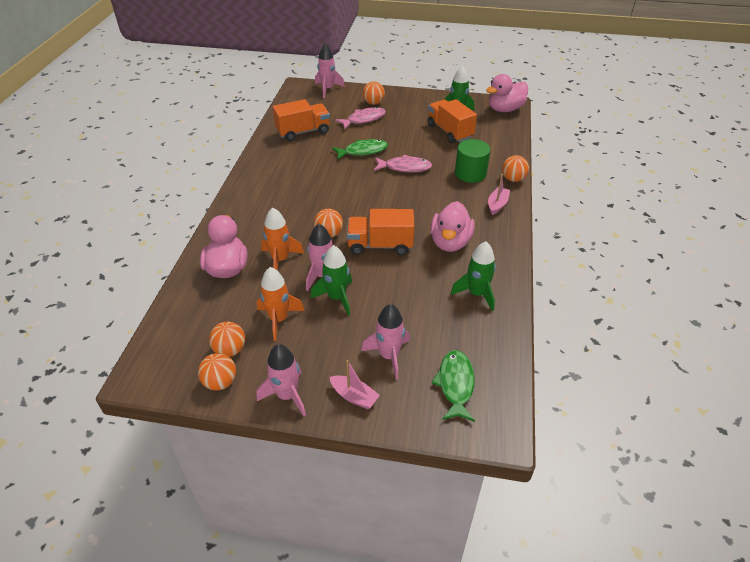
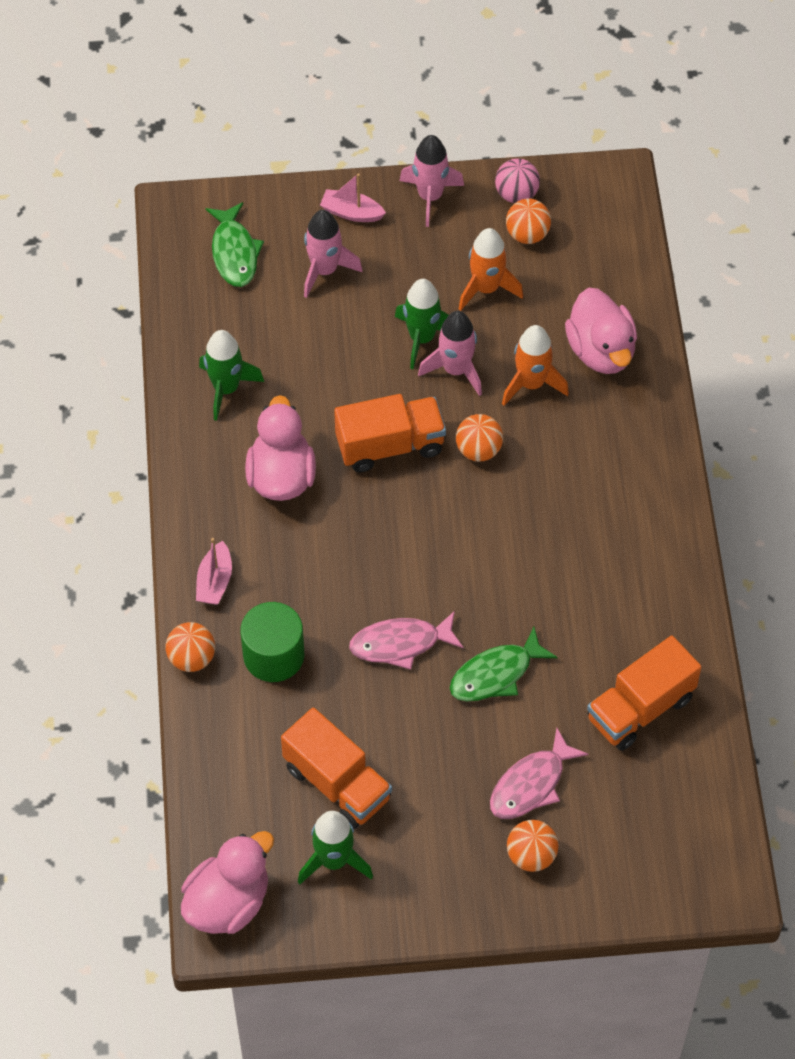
camera: 165 degrees right, 15 degrees up
orange ball [198,353,236,390] -> pink ball [495,158,540,203]
pink rocket [315,44,345,98] -> none

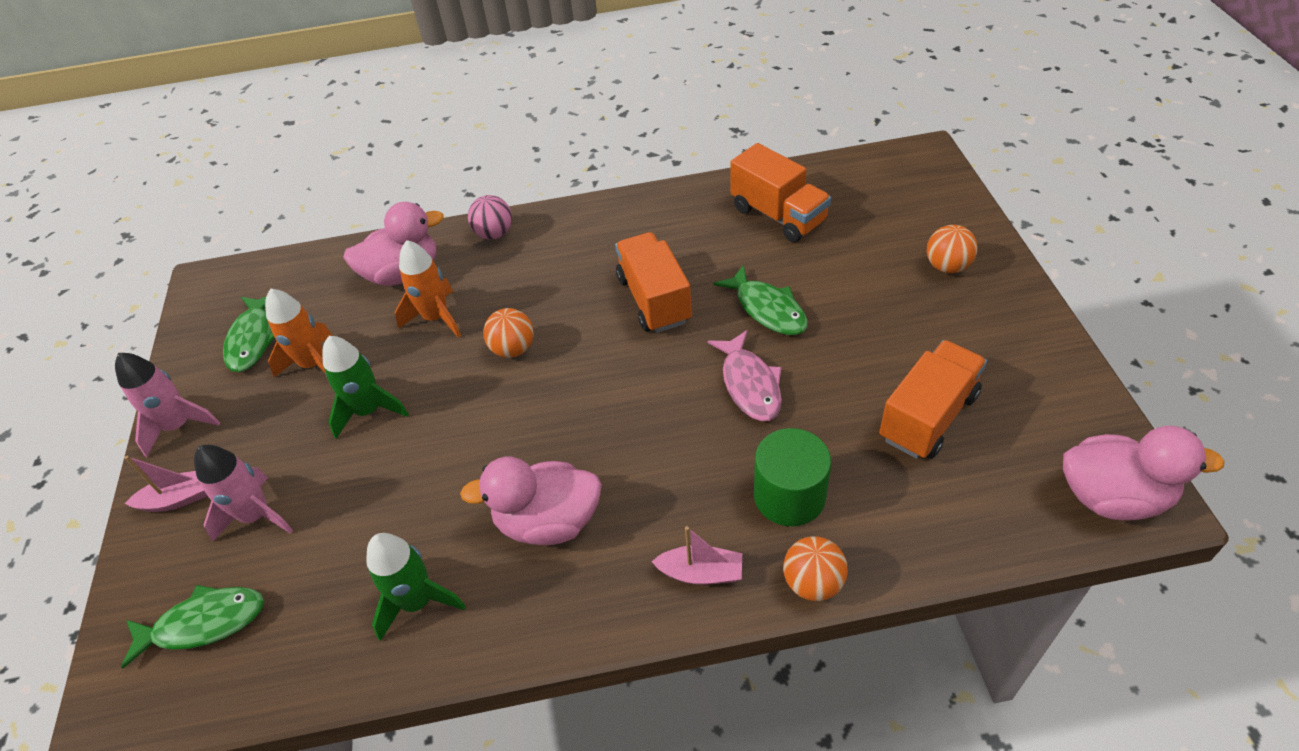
camera: 90 degrees left, 10 degrees down
pink duck [181,831,274,934] -> pink duck turned 150 degrees clockwise [1063,426,1224,521]
green rocket [298,811,373,885] -> none
pink boat [320,173,386,222] -> pink boat turned 120 degrees counterclockwise [125,456,207,512]
orange truck [334,394,446,472] -> orange truck moved to [615,232,692,333]
pink rocket [418,311,482,396] -> none
pink fish [490,728,588,819] -> none
pink ball [495,158,540,203] -> pink ball moved to [468,195,512,240]
orange ball [506,199,551,244] -> green fish [223,297,275,372]

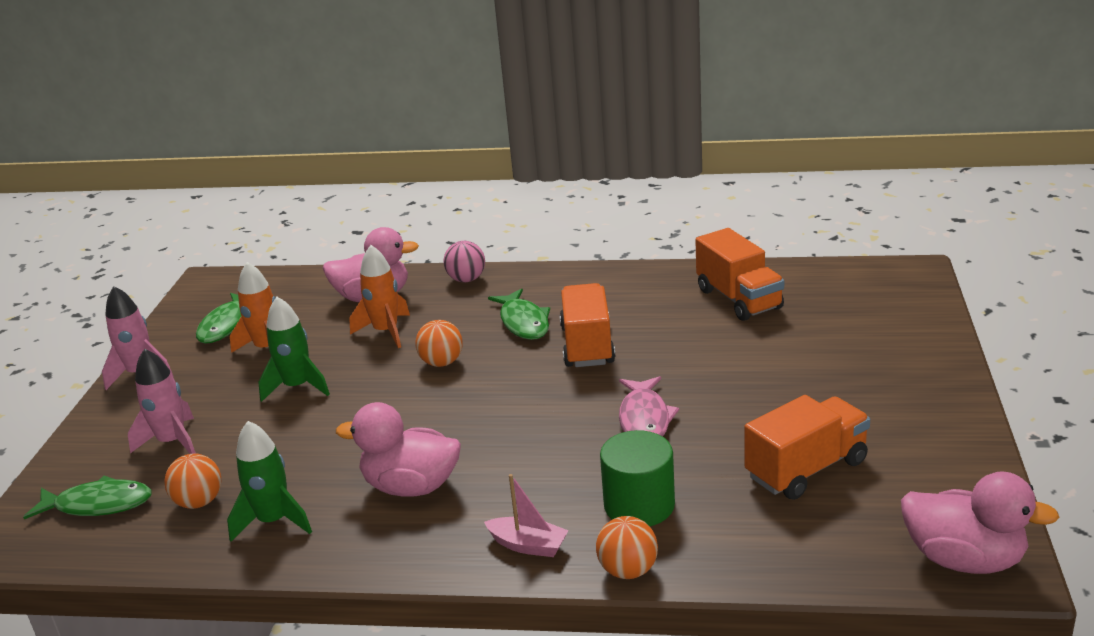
camera: 15 degrees right, 20 degrees down
pink boat [125,456,207,512] -> none
green fish [713,264,808,335] -> green fish moved to [488,288,550,340]
orange ball [927,225,977,273] -> orange ball moved to [164,453,222,509]

